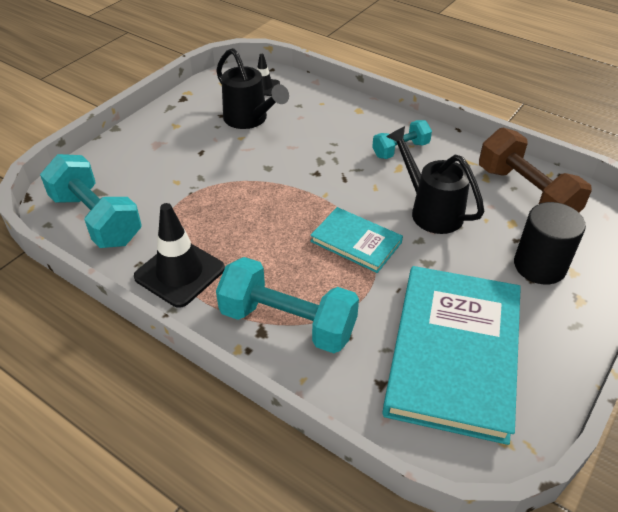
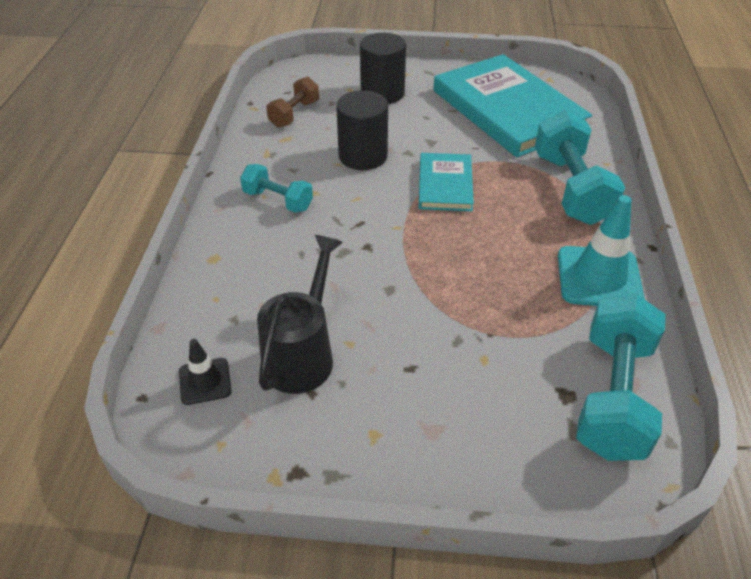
camera: 120 degrees left, 0 degrees up
black traffic cone [134,203,225,308] -> turquoise traffic cone [558,195,645,306]
turquoise book [382,266,521,445] -> turquoise book turned 75 degrees clockwise [433,54,592,157]
black watering can [386,126,484,234] -> black cylinder [336,90,388,170]
brown dumbbell [479,127,592,212] -> brown dumbbell [266,76,319,128], size x0.57

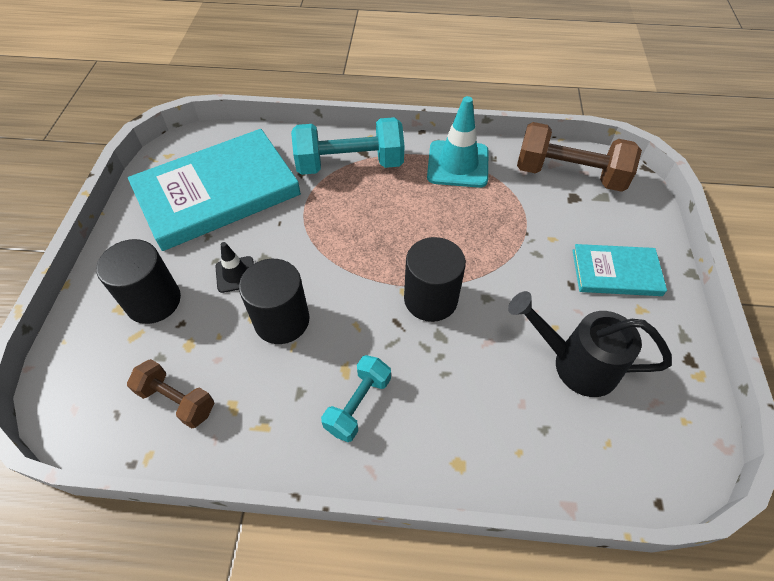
camera: 90 degrees left, 10 degrees up
black traffic cone [179,339,232,405] -> black traffic cone moved to [215,242,254,293]
turquoise book [419,153,474,211] -> turquoise book moved to [572,244,667,296]
turquoise dumbbell [576,294,666,461] -> brown dumbbell [517,122,642,192]
none -> black cylinder [404,237,466,322]

